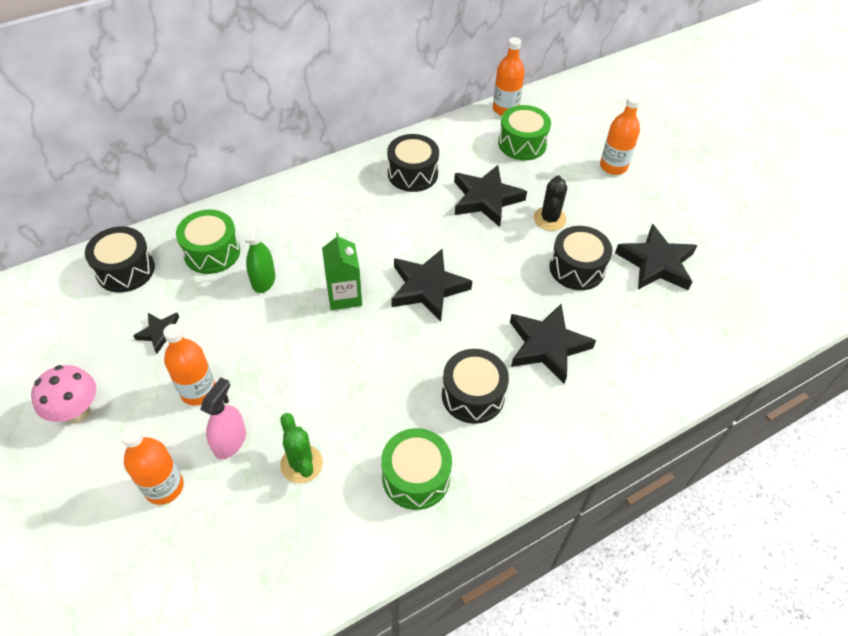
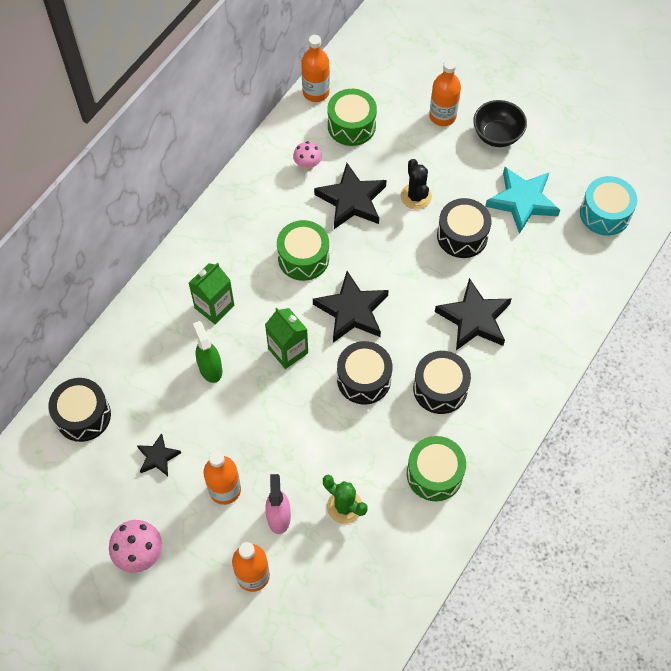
camera: 25 degrees left, 10 degrees up
green drum [176,210,240,274] -> green drum moved to [277,220,329,281]
black drum [387,134,439,192] -> black drum moved to [337,341,392,404]
black star [615,224,697,290] -> turquoise star [485,167,560,234]
none -> green carton [189,263,234,324]
none -> pink mushroom [293,141,322,171]
none -> black bowl [473,100,527,147]
none -> turquoise drum [580,176,637,236]

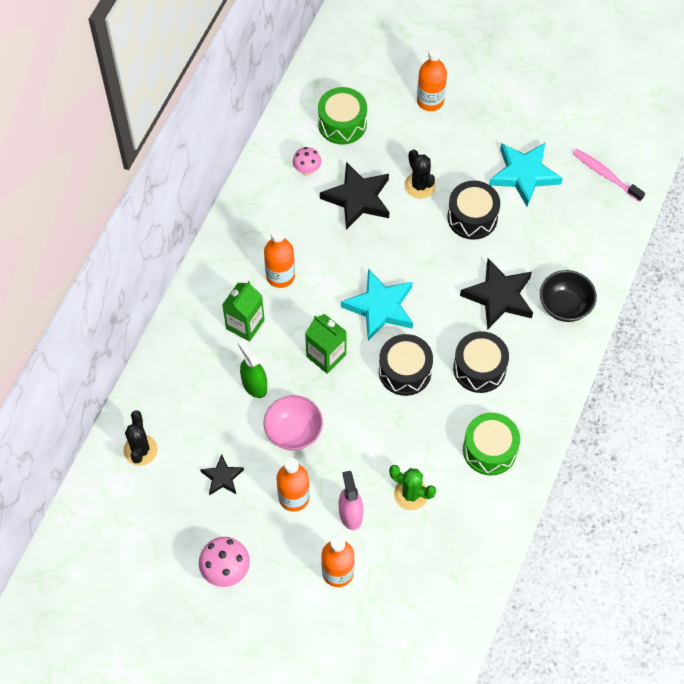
camera: 10 degrees left, 0 degrees up
black drum [49,378,111,442] -> black cactus [123,410,158,466]
green drum [277,220,329,281] -> none
orange bottle [301,35,330,102] -> orange bottle moved to [264,228,295,288]
black star [313,271,389,343] -> turquoise star [341,269,413,341]
black bowl [473,100,527,147] -> black bowl moved to [540,270,597,322]
turquoise drum [580,176,637,236] -> pink toothbrush [572,149,645,202]
none -> pink bowl [264,395,323,451]

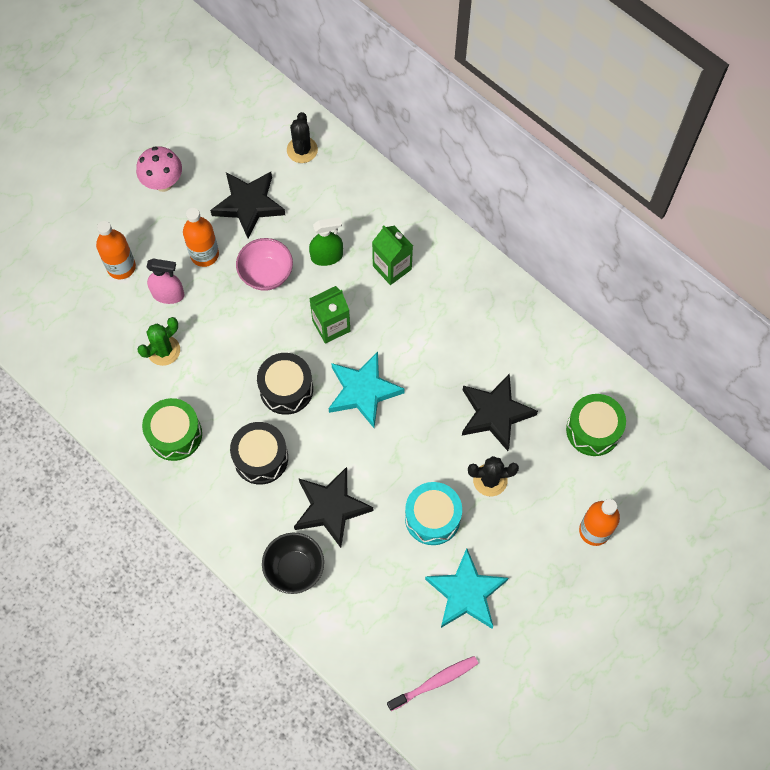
camera: 110 degrees right, 5 degrees up
black cactus [123,410,158,466] -> black cactus turned 75 degrees clockwise [287,112,318,163]
black star [200,454,244,496] -> black star [210,172,285,239], size x1.83
orange bottle [264,228,295,288] -> none
pink mushroom [293,147,321,176] -> none
black drum [447,181,500,240] -> turquoise drum [405,482,462,545]

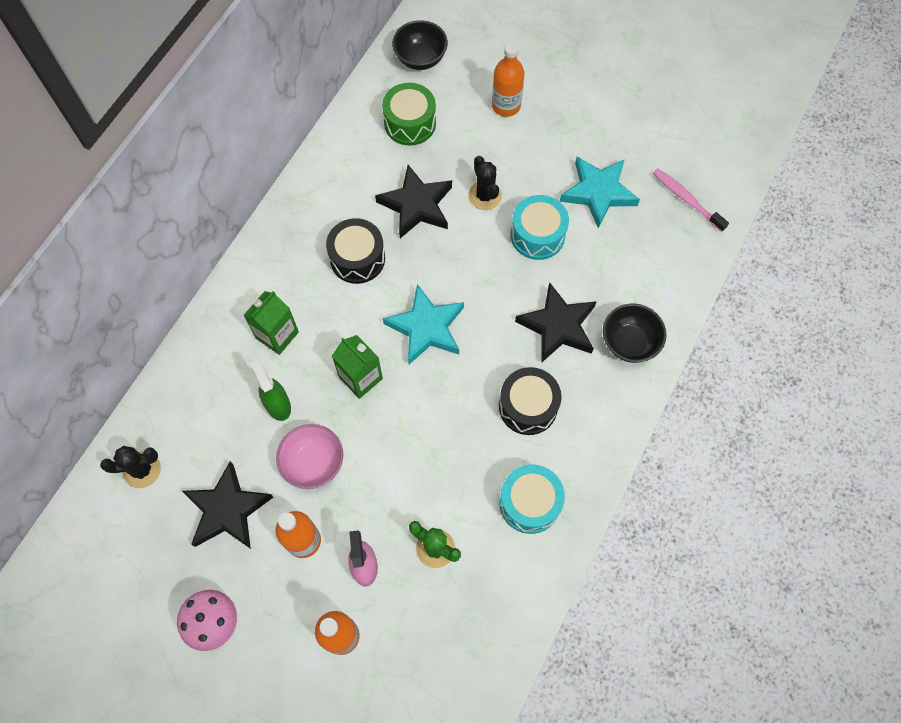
camera: 105 degrees left, 0 degrees up
green drum [142,398,202,461] -> turquoise drum [500,465,565,534]
black drum [257,353,313,415] -> black drum moved to [326,218,385,284]
none -> black bowl [392,20,448,70]

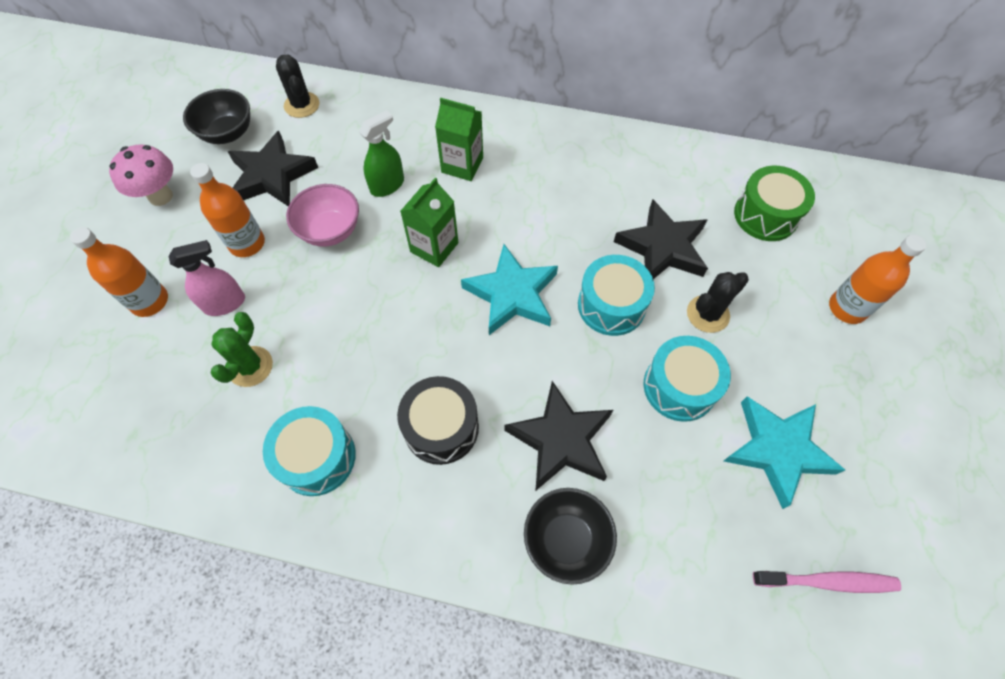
camera: 75 degrees right, 5 degrees down
black drum [326,218,385,284] -> none
black bowl [392,20,448,70] -> black bowl moved to [183,89,250,144]
pink toothbrush [653,168,729,232] -> pink toothbrush turned 60 degrees clockwise [753,571,901,593]
none -> turquoise drum [578,255,655,336]

